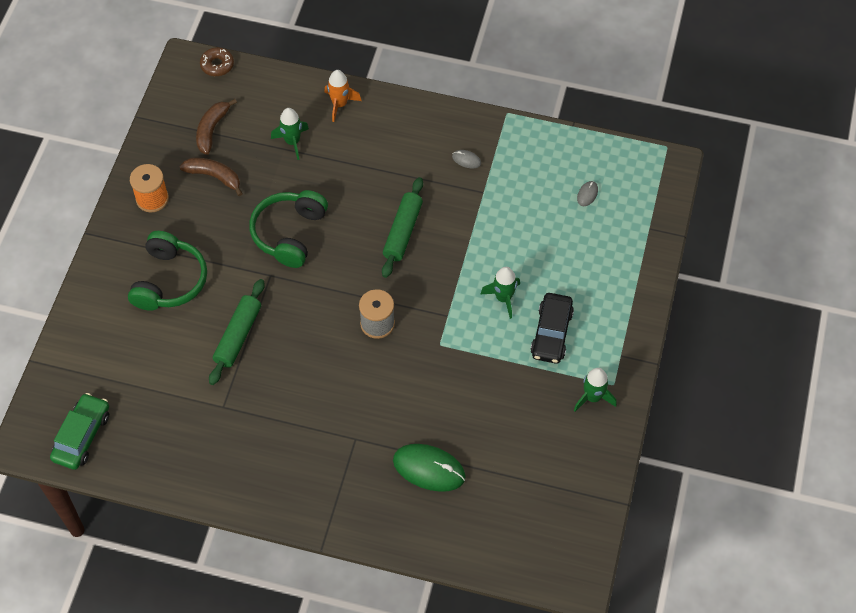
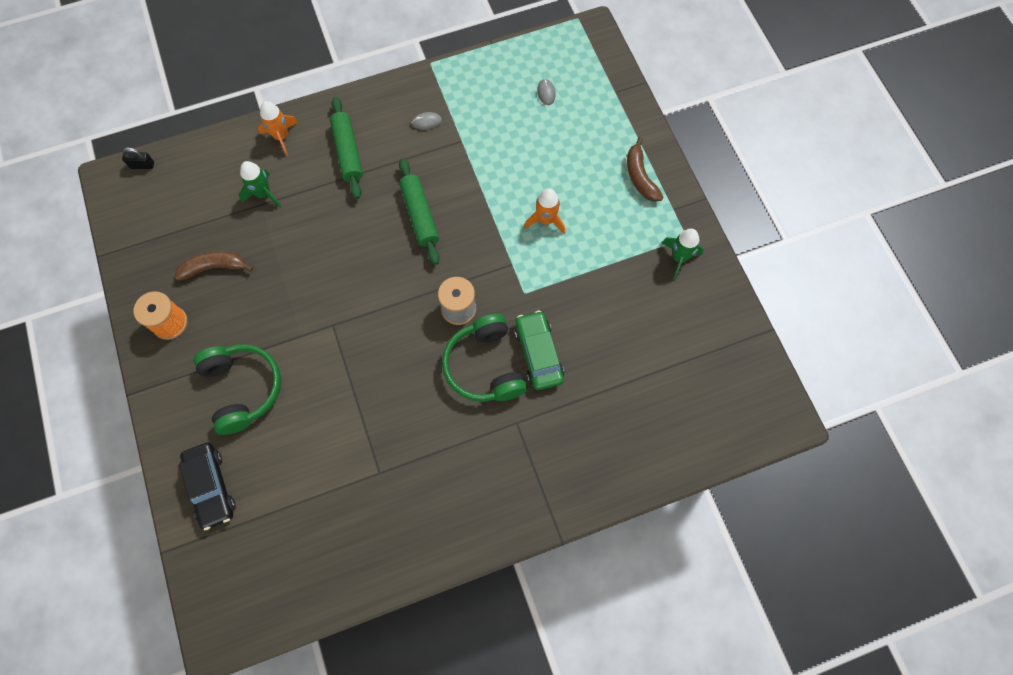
camera: 35 degrees left, 10 degrees up
green car [50,393,109,470] -> green car moved to [515,310,564,390]
brown banana [196,99,237,155] -> brown banana moved to [627,137,664,202]
brown donut [200,47,234,76] -> black padlock [122,147,154,169]
green rolling pin [209,279,265,385] -> green rolling pin moved to [330,97,363,199]
green headphones [249,190,328,268] -> green headphones moved to [442,314,527,402]
green mouse [393,444,466,492] -> none
green rocket [481,267,520,319] -> orange rocket [524,189,565,234]
black car [530,293,574,364] -> black car moved to [179,443,236,530]

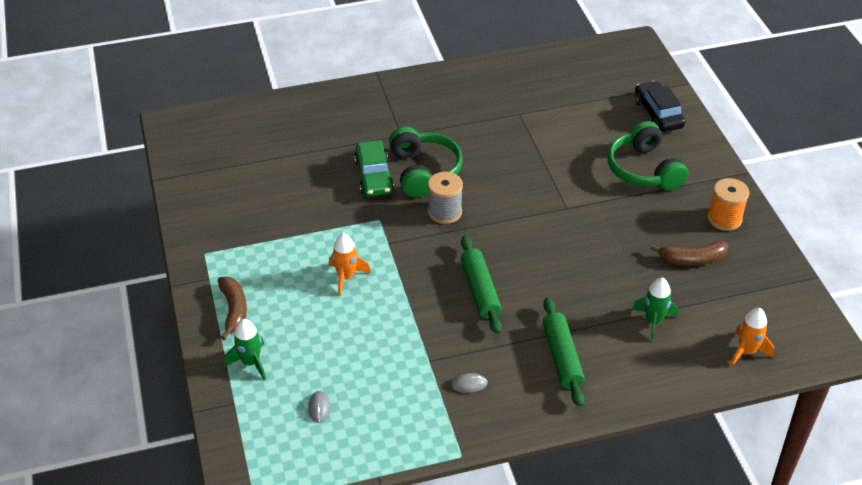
camera: 175 degrees left, 25 degrees down
black padlock [122,147,154,169] -> none
orange rocket [258,101,298,156] -> orange rocket moved to [730,308,775,366]
green rocket [662,229,704,280] -> green rocket moved to [224,319,266,380]

